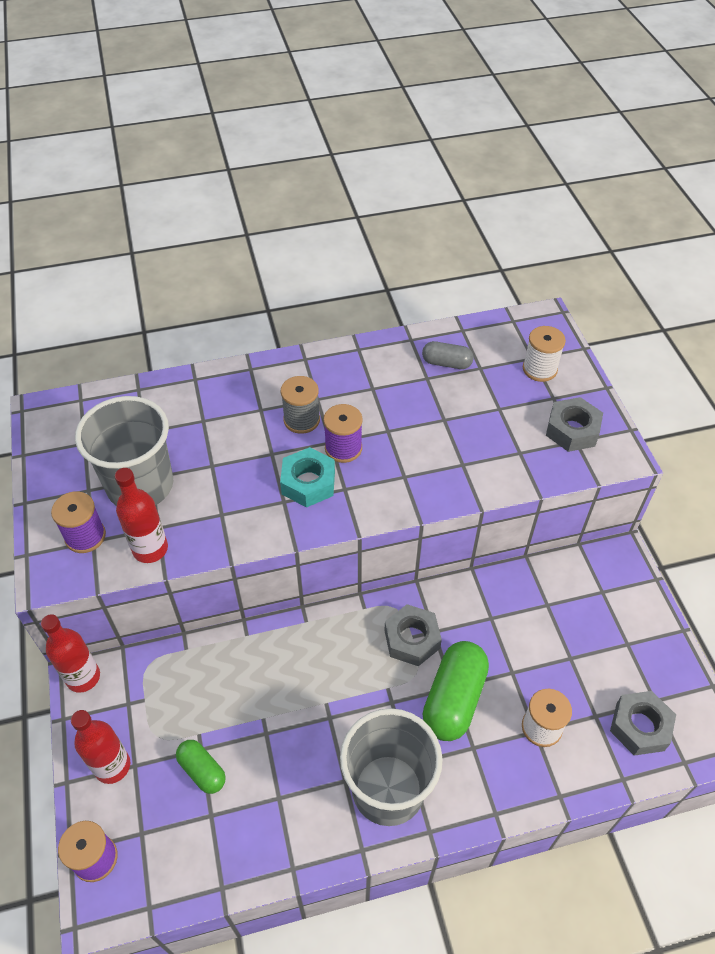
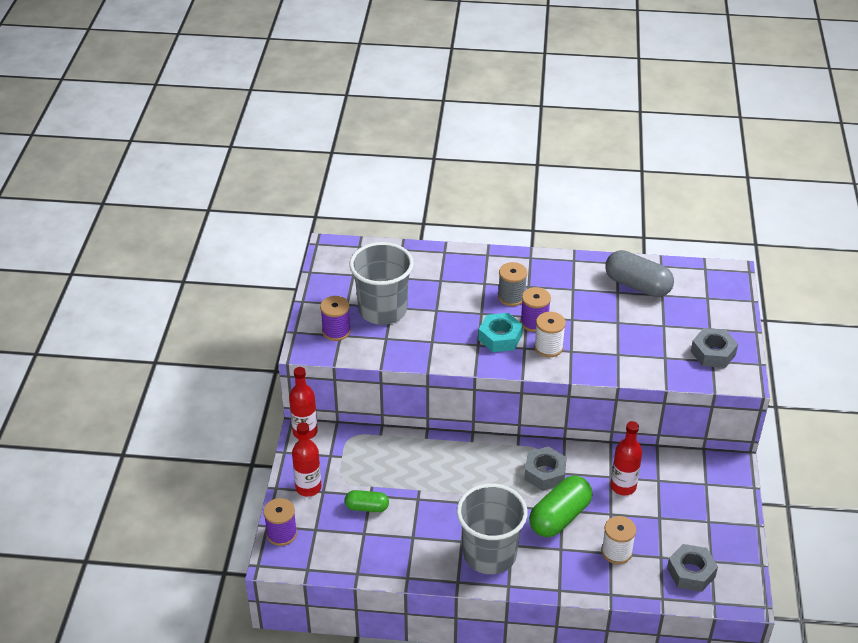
camera: 20 degrees right, 10 degrees down
red bottle [115,468,168,563] -> red bottle moved to [611,421,642,496]
green capsule [176,740,226,794] -> green capsule turned 60 degrees counterclockwise [345,490,389,512]
grey capsule [422,341,473,369] -> grey capsule [605,250,674,297], size x1.77
white spool [523,326,566,382] -> white spool moved to [534,312,566,357]

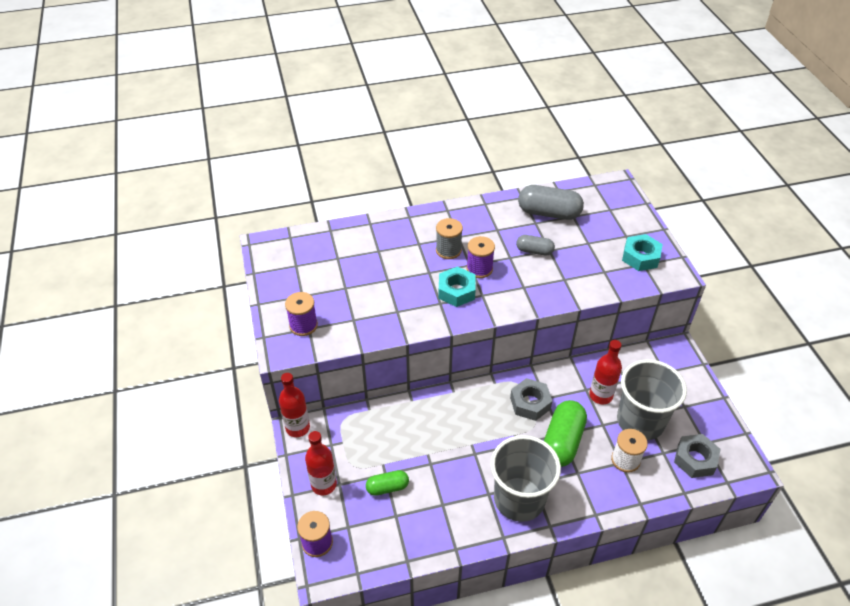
camera: 20 degrees left, 5 degrees up
grey cup [349,242,414,325] -> grey cup moved to [617,360,687,440]
white spool [534,312,566,357] -> none
grey nut [691,328,738,368] -> turquoise nut [622,234,662,271]
none -> grey capsule [516,235,555,255]

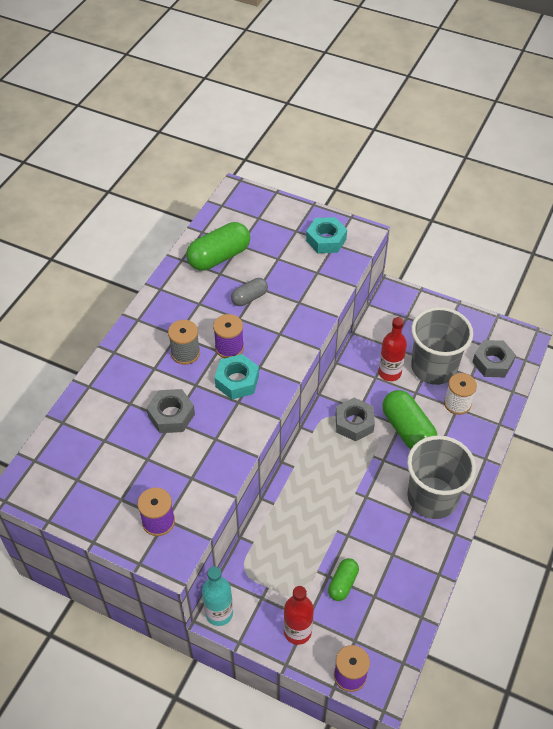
camera: 50 degrees left, 5 degrees up
red bottle [279,373,310,437] -> turquoise bottle [202,567,233,626]
grey capsule [518,185,584,220] -> green capsule [186,222,250,271]
none -> grey nut [146,389,195,433]

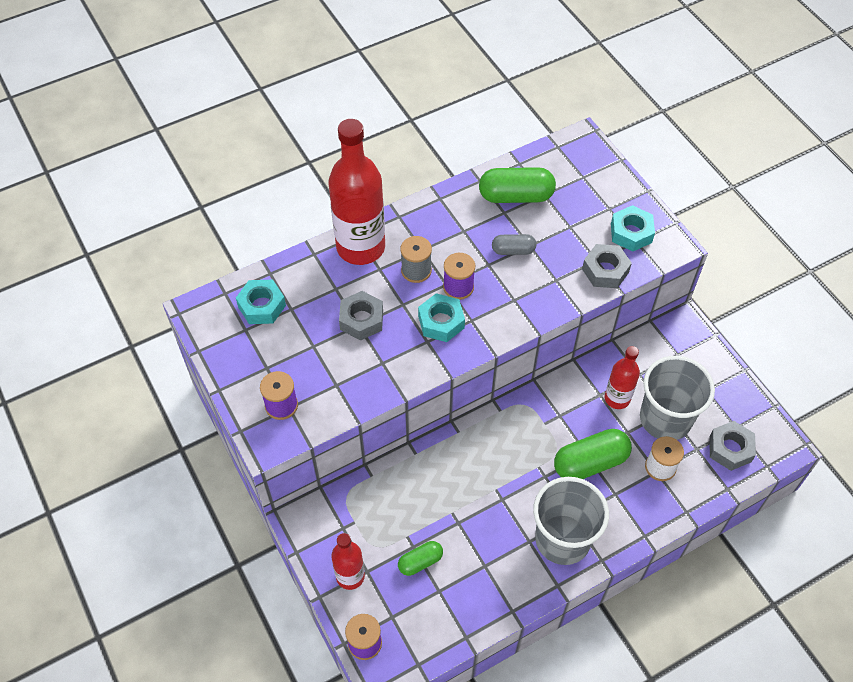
camera: 35 degrees right, 5 degrees up
turquoise bottle [202,567,233,626] -> none
grey nut [336,397,375,442] -> grey nut moved to [582,244,632,288]
green capsule [382,390,437,450] -> green capsule turned 60 degrees clockwise [554,429,632,479]
none -> turquoise nut [236,280,286,324]
none -> red bottle [328,119,385,265]

